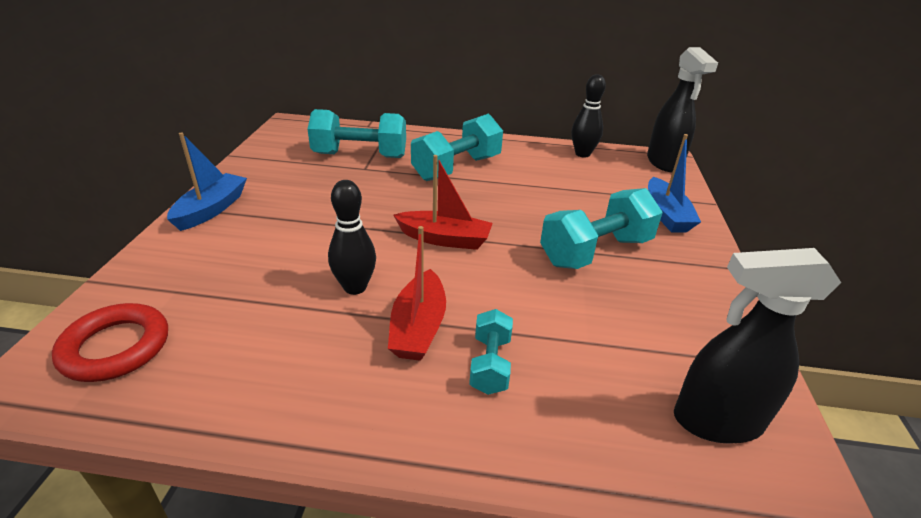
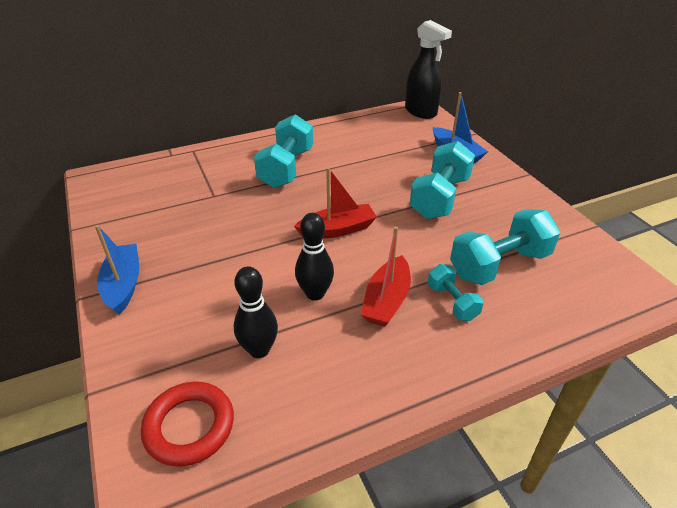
camera: 30 degrees left, 5 degrees up
turquoise dumbbell [308,109,406,158] -> turquoise dumbbell moved to [450,209,560,285]
red boat [388,226,446,361] -> red boat turned 45 degrees clockwise [361,226,411,327]
black bowling pin [572,74,606,158] -> black bowling pin moved to [234,266,278,358]
black spray bottle [674,248,841,444] -> none

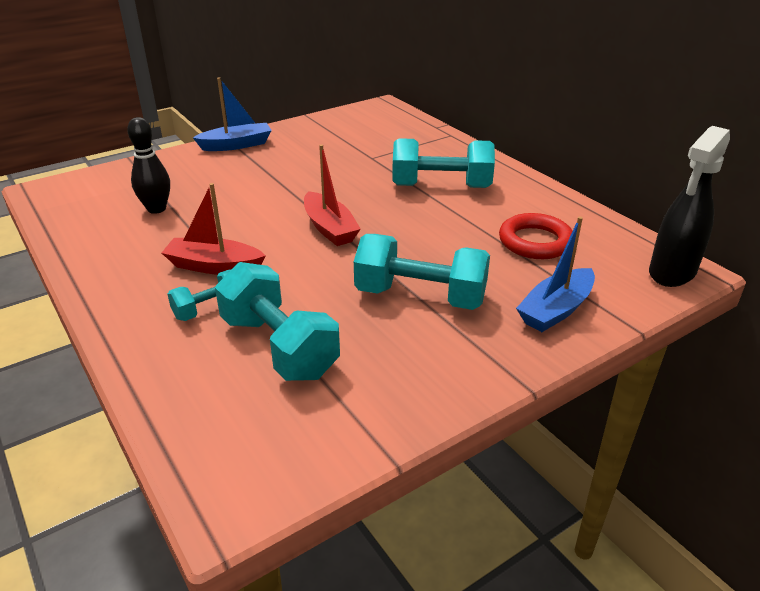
camera: 80 degrees right, 5 degrees down
red ring [141,382,234,467] -> red ring moved to [499,213,572,259]
black bowling pin [295,213,334,301] -> none

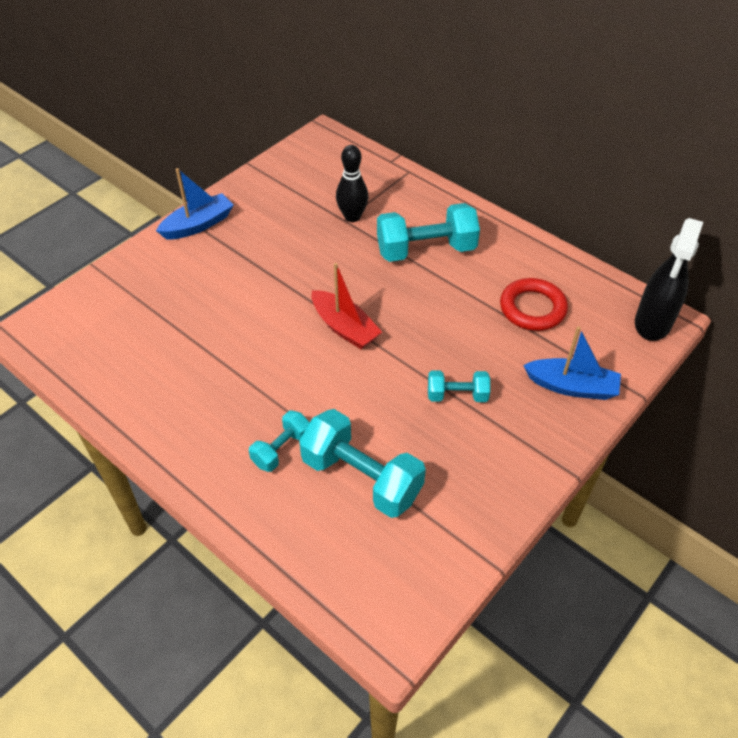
camera: 15 degrees left, 15 degrees up
black bowling pin [127,117,170,214] -> black bowling pin moved to [336,145,369,222]
red boat [162,183,266,275] -> none
turquoise dumbbell [354,234,490,310] -> turquoise dumbbell [428,370,490,402], size x0.54
blue boat [516,216,595,332] -> blue boat turned 105 degrees counterclockwise [523,326,621,400]

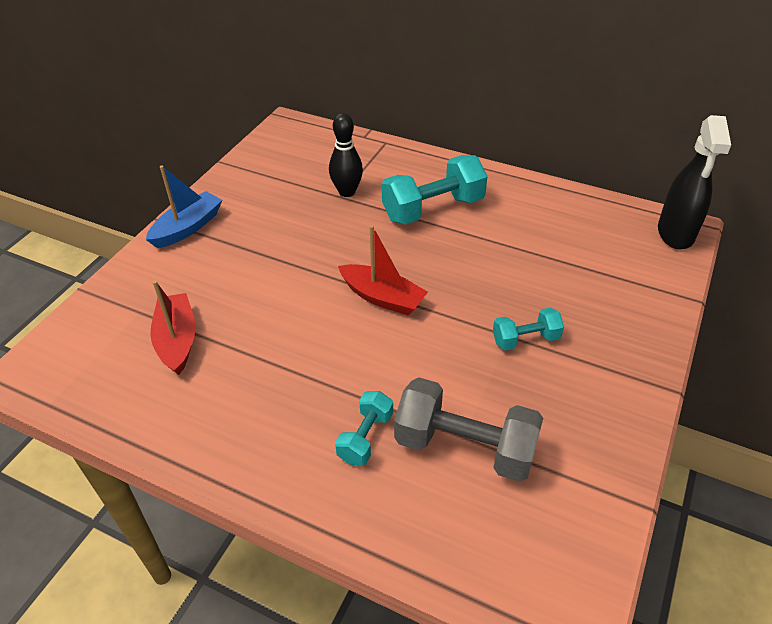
camera: 15 degrees left, 5 degrees down
turquoise dumbbell [299,409,426,518] -> grey dumbbell [394,378,543,482]
red ring [500,278,568,331] -> none
blue boat [523,326,621,400] -> none
none -> red boat [150,280,196,375]

